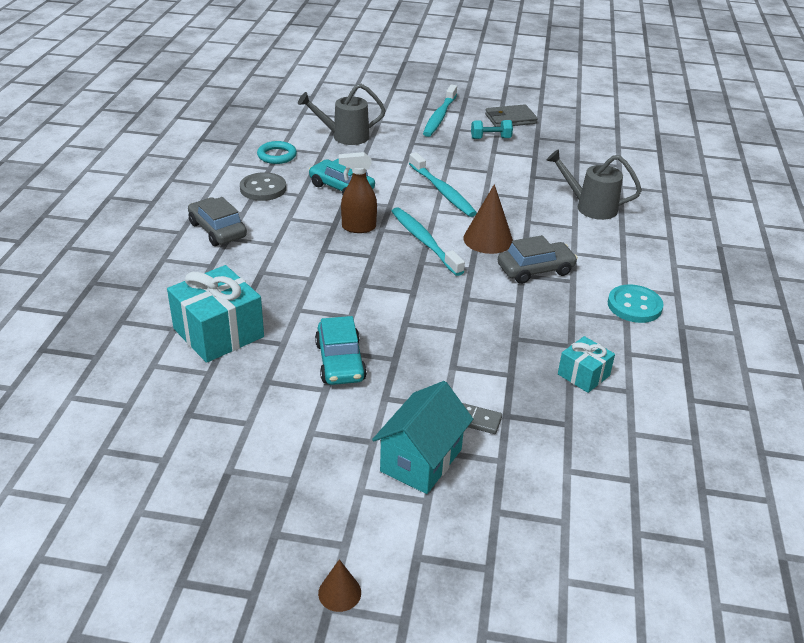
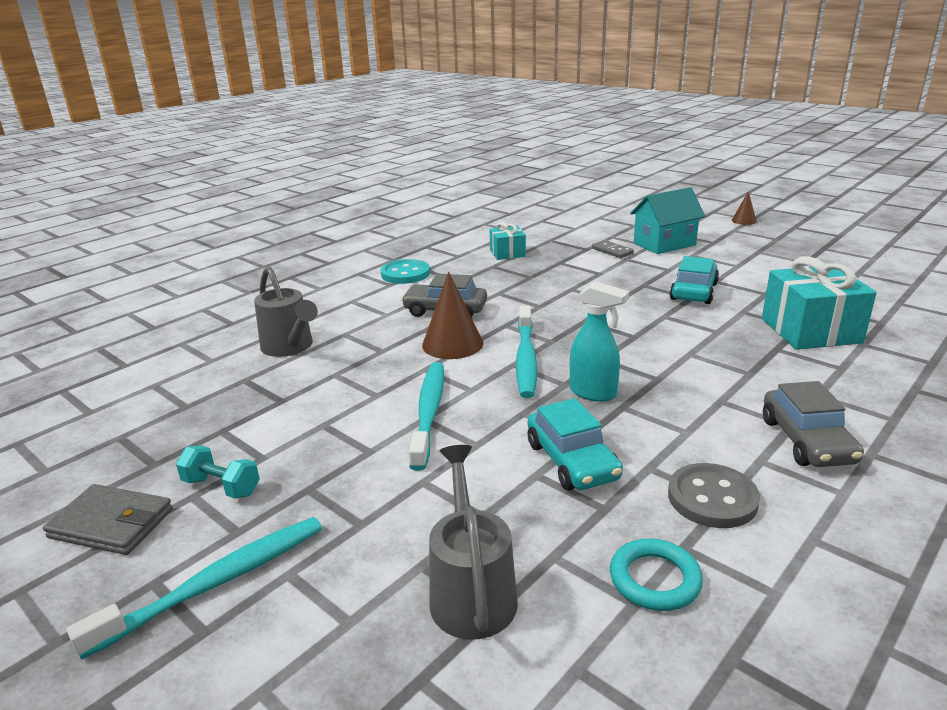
camera: 145 degrees left, 10 degrees down
grey watering can [298,84,386,145] -> grey watering can turned 120 degrees counterclockwise [429,445,518,640]
brown spray bottle [339,152,377,233] -> turquoise spray bottle [570,281,629,402]

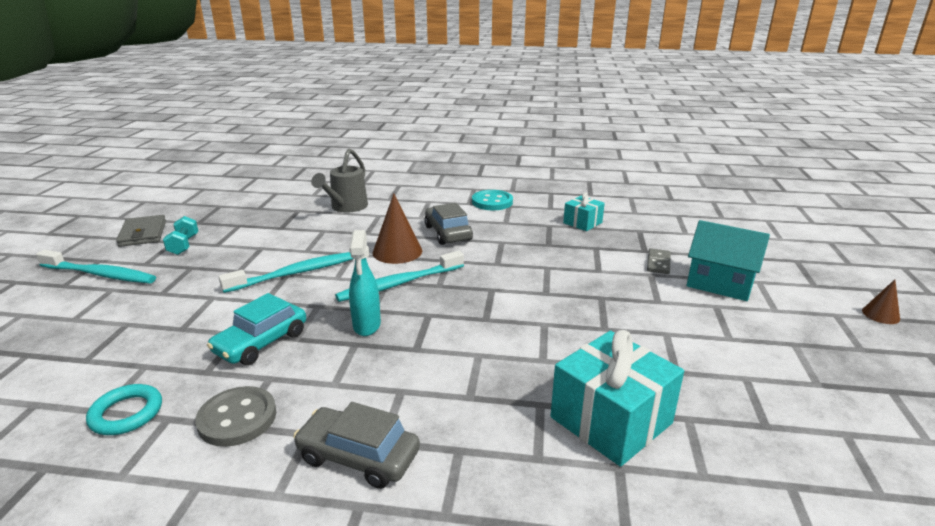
camera: 55 degrees right, 0 degrees up
grey watering can [429,445,518,640] -> none
turquoise car [670,256,719,304] -> none
grey car [763,381,864,467] -> grey car turned 60 degrees clockwise [293,402,420,489]

